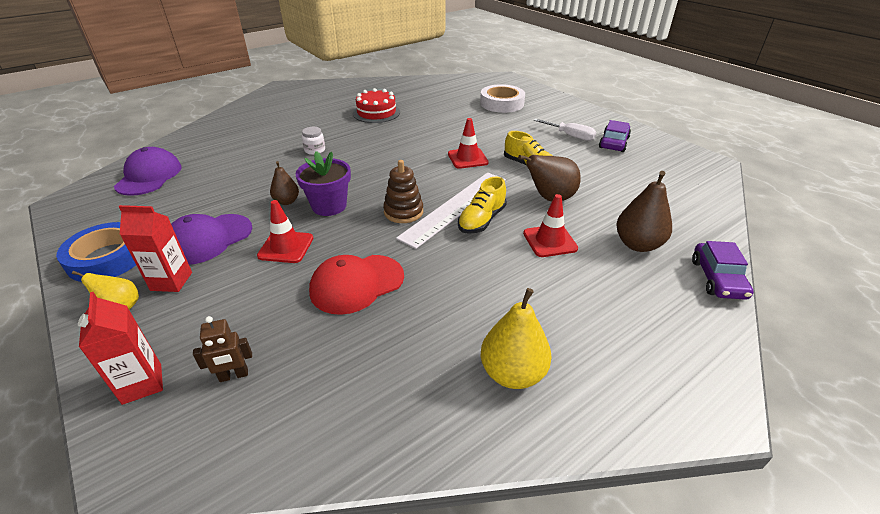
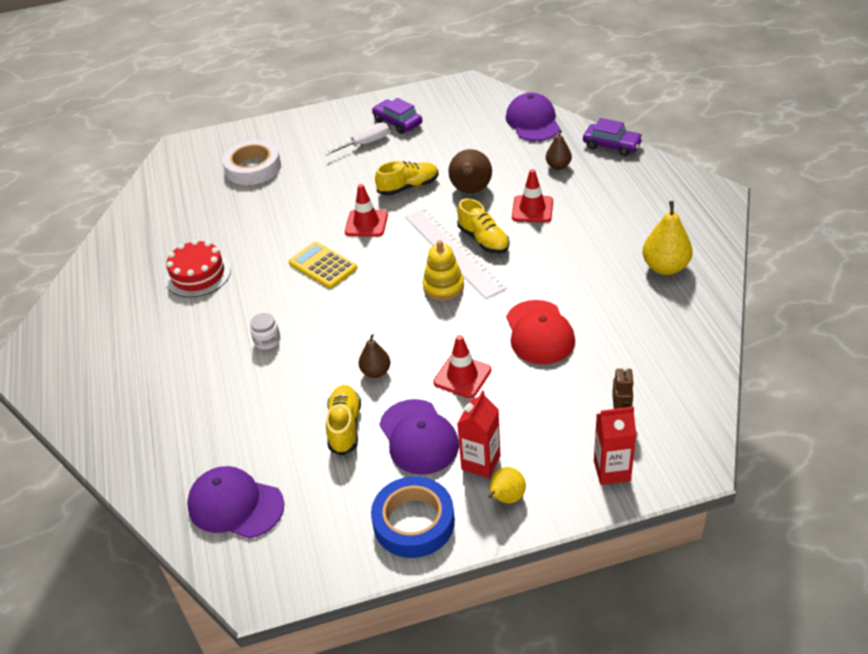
camera: 65 degrees left, 5 degrees up
purple flower pot [296,151,351,216] -> none
brown stacking toy [383,160,423,223] -> yellow stacking toy [423,240,464,301]
brown pear [616,171,672,252] -> brown pear [546,130,572,170], size x0.61
none -> yellow calculator [289,242,357,288]
none -> yellow shoe [326,385,361,456]
none -> purple cap [506,93,560,141]

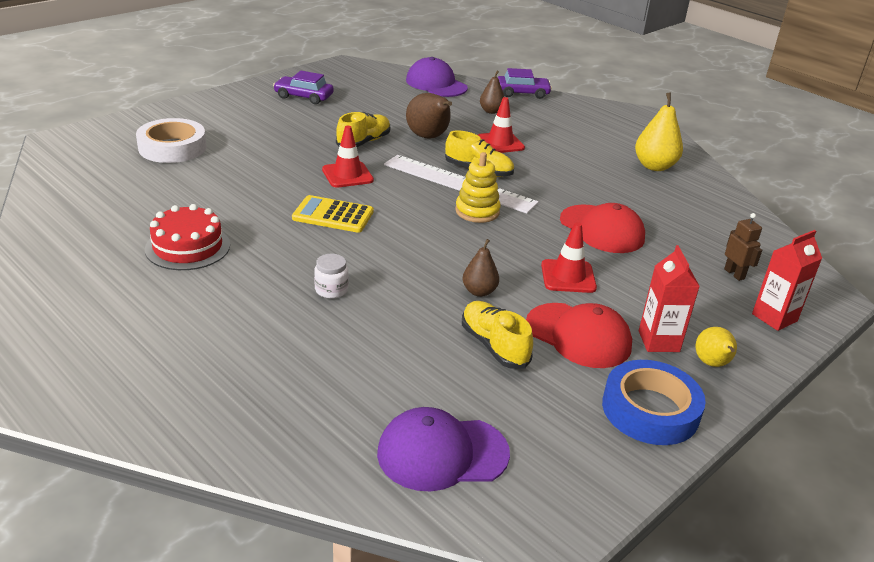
camera: 35 degrees left, 10 degrees down
white screwdriver [324,123,389,156] -> none
purple cap [380,399,459,475] -> red cap [526,303,632,368]

